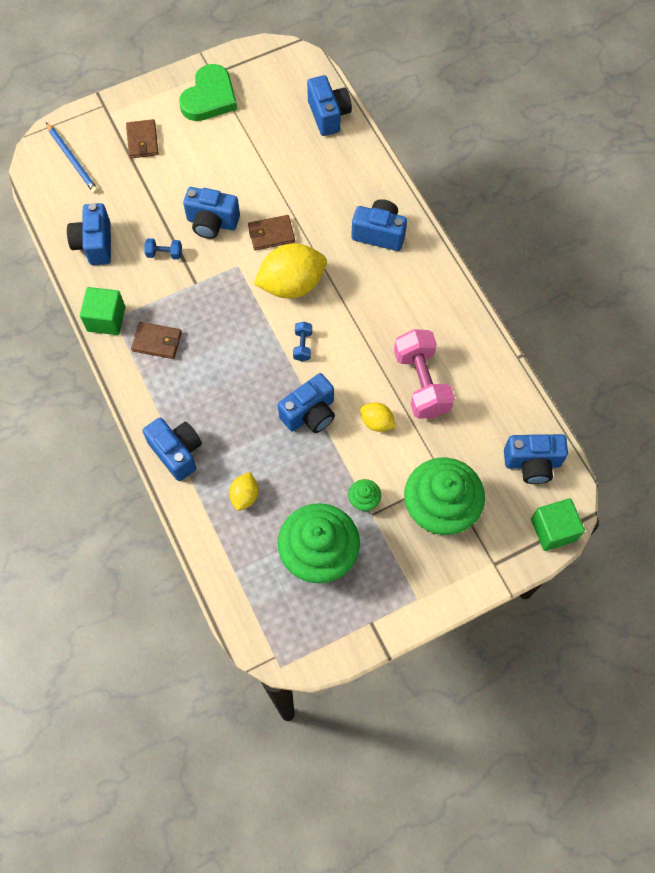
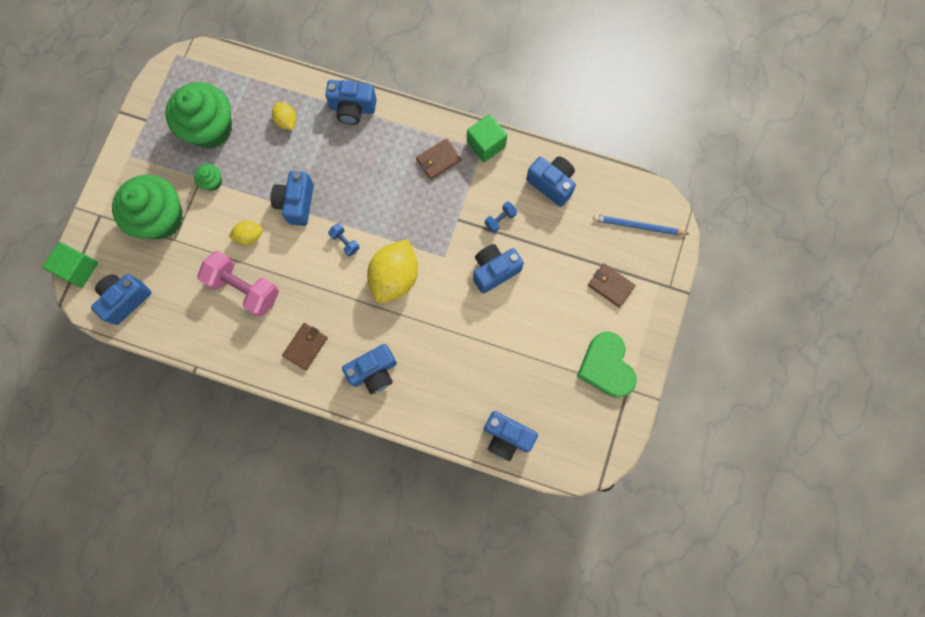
camera: 135 degrees right, 10 degrees up
brown wallet [248,215,295,250] -> brown wallet moved to [282,323,328,371]

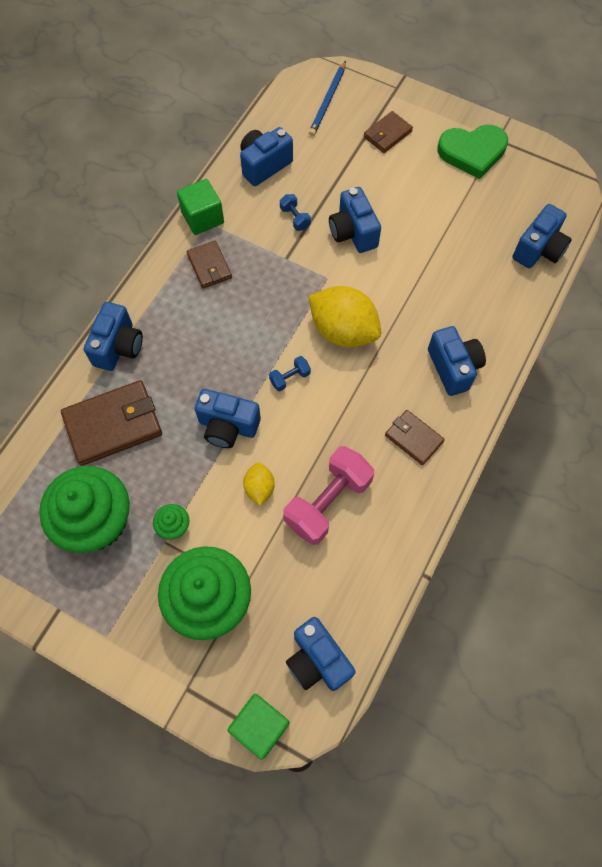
camera: 80 degrees left, 10 degrees down
yellow lemon [272,102,296,130] -> brown wallet [61,380,162,466]

